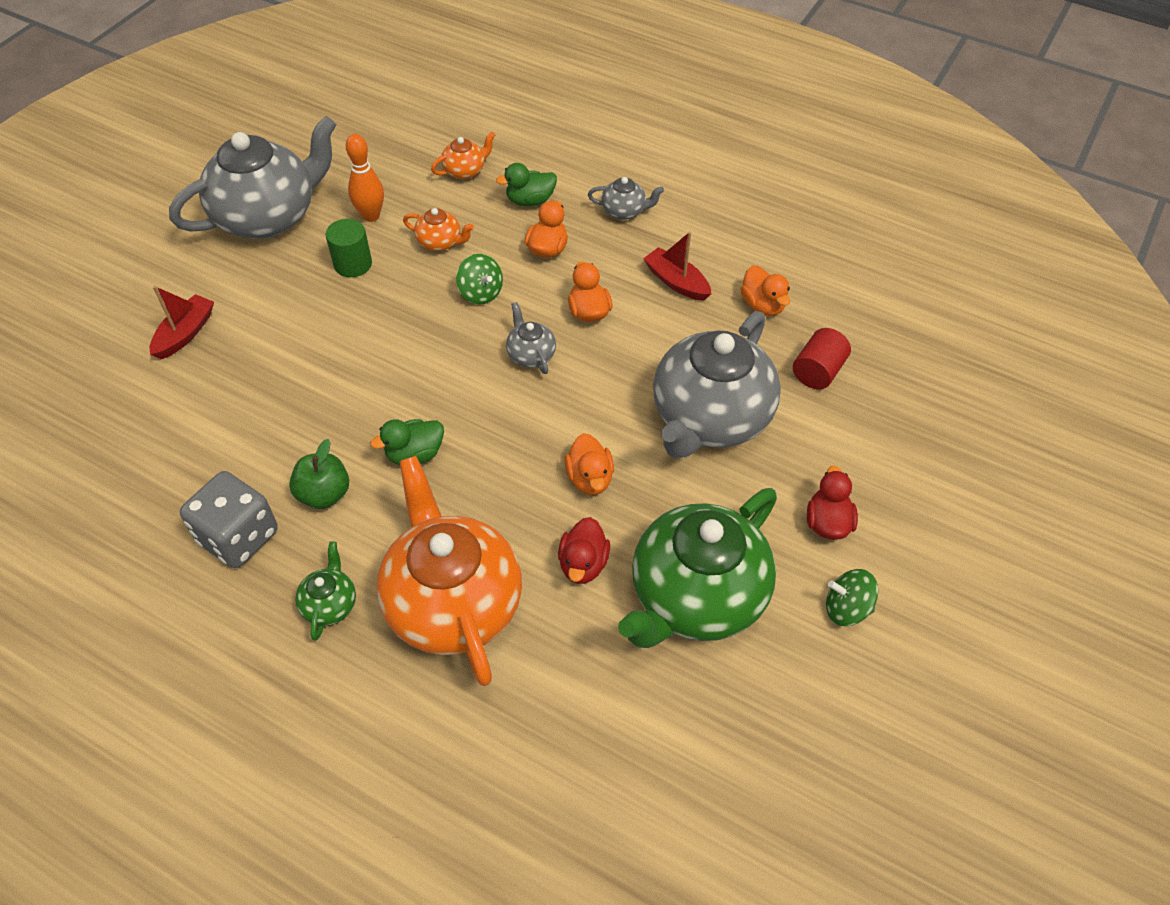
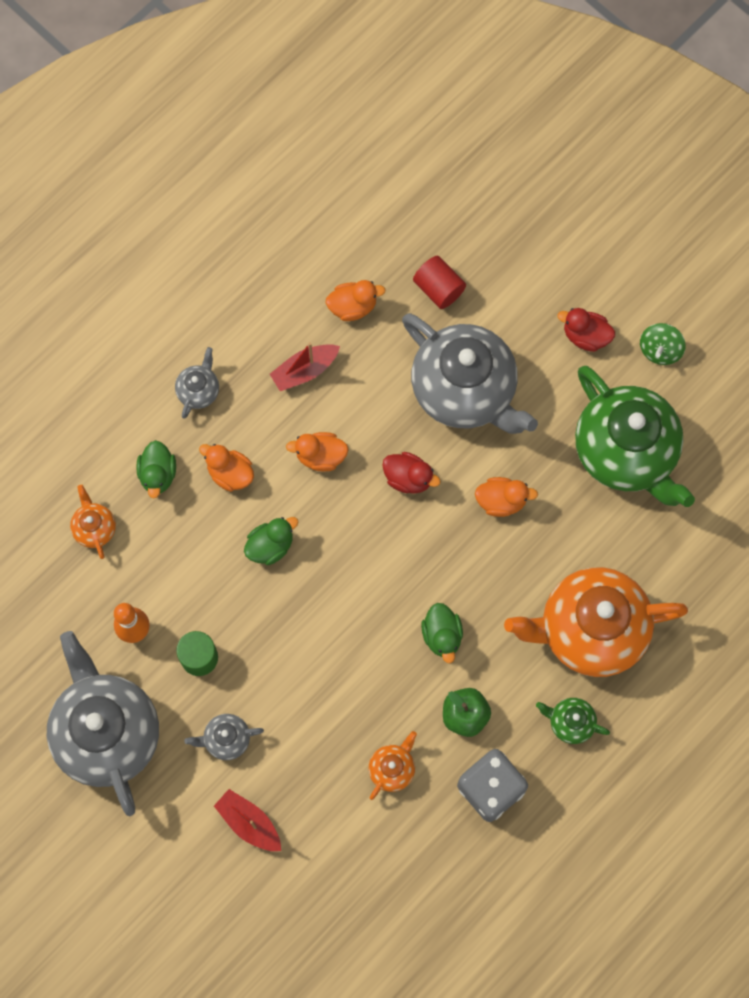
camera: 75 degrees left, 20 degrees up
orange teapot [403,208,474,251] -> orange teapot moved to [368,731,417,800]
green spinning top [456,254,503,305] -> green duck [244,517,298,565]
grey teapot [506,302,556,374] -> grey teapot moved to [184,714,264,760]
red duck [558,517,610,584] -> red duck moved to [382,452,441,494]

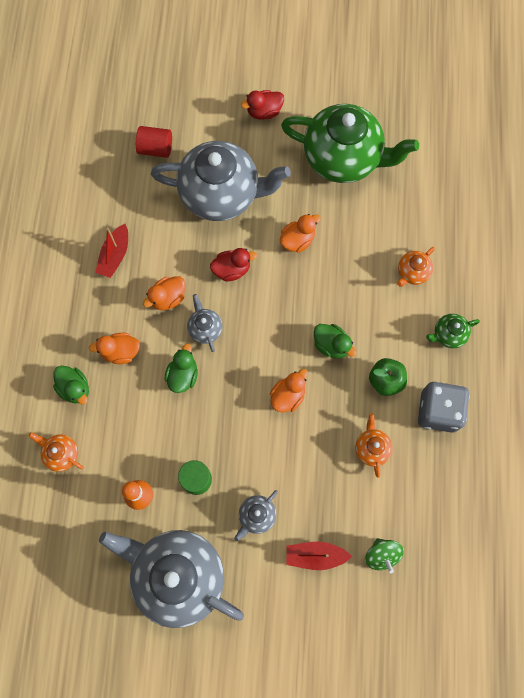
camera: 40 degrees left, 0 degrees up
grey teapot [175,347,219,419] -> grey teapot moved to [187,294,223,352]
orange duck [326,280,386,321] -> orange duck moved to [270,369,308,412]
orange teapot [504,567,688,677] -> orange teapot [397,247,435,287], size x0.42
green spinning top [640,323,686,365] -> green spinning top moved to [365,538,404,573]

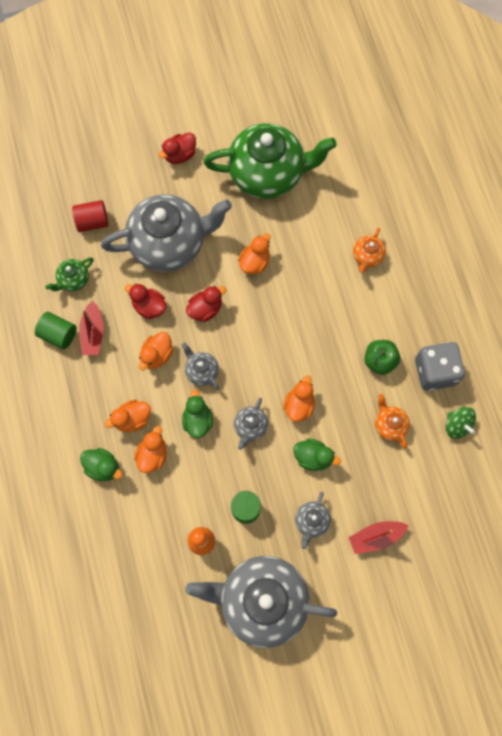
camera: 20 degrees left, 0 degrees up
orange teapot [29,432,84,472] -> none
green duck [314,324,357,358] -> green duck moved to [293,439,341,471]
green spinning top [365,538,404,573] -> green spinning top moved to [446,407,476,439]
green teapot [426,314,480,348] -> green teapot moved to [45,257,94,291]
none -> green cylinder [35,312,77,350]
none -> red duck [125,284,166,319]
none -> orange duck [134,426,167,473]
none -> grey teapot [234,398,268,450]

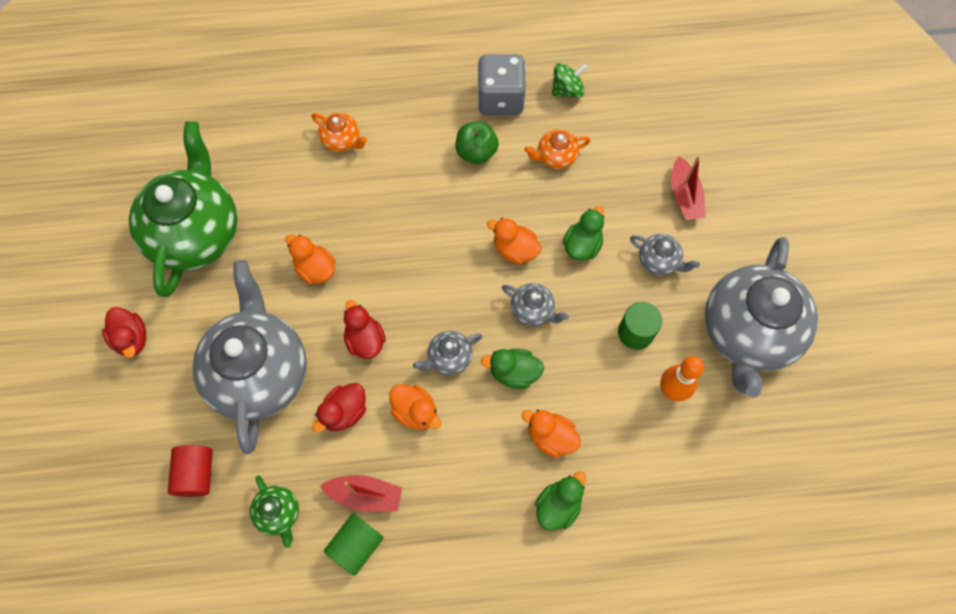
camera: 80 degrees left, 5 degrees down
orange duck [105,400,151,432] -> none

